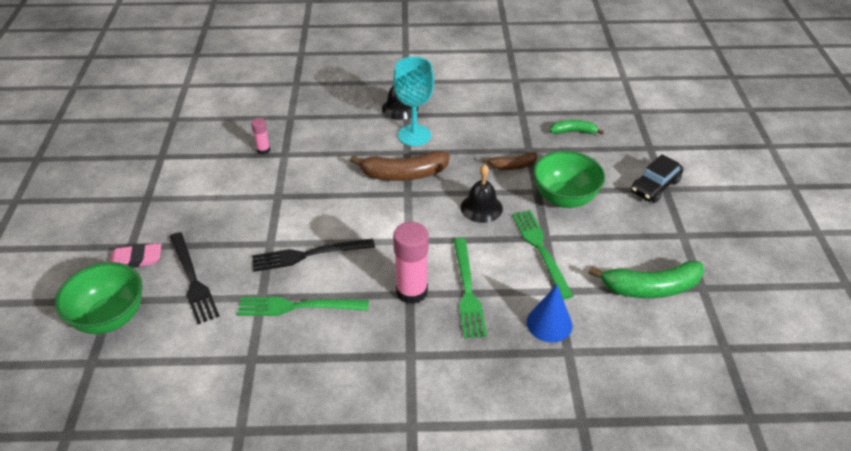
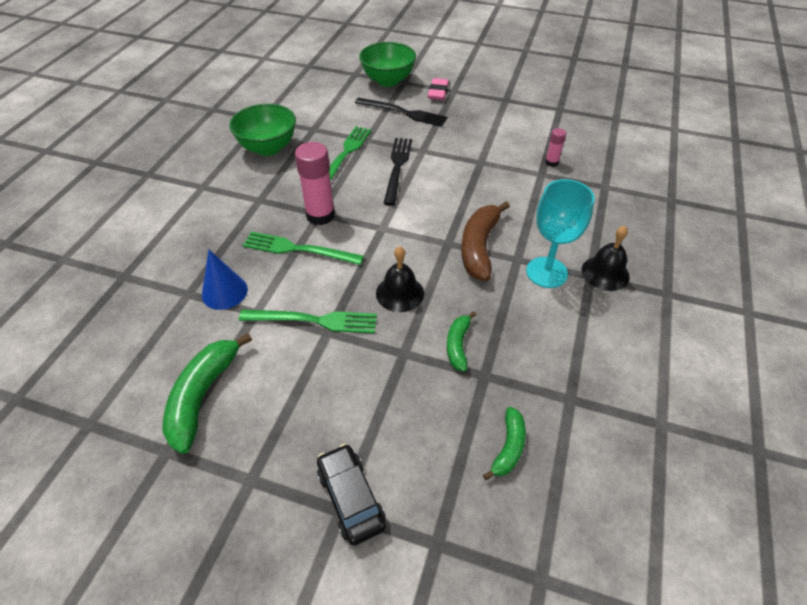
camera: 110 degrees right, 5 degrees up
black fork [170,232,220,324] -> black fork turned 150 degrees counterclockwise [355,98,448,127]
brown banana [482,152,537,170] -> green banana [447,311,476,372]
green bowl [533,151,605,208] -> green bowl moved to [229,104,296,156]

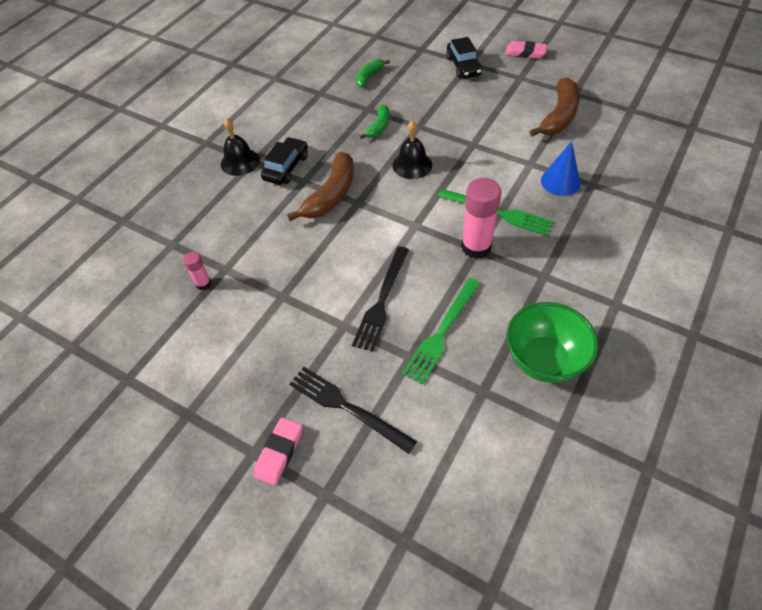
camera: 165 degrees left, 5 degrees up
green banana [162,333,252,454] -> brown banana [530,77,580,137]
green fork [239,310,377,334] -> none
green bowl [359,42,416,87] -> none
turquoise goblet [526,179,595,288] -> black car [261,137,308,185]
none -> pink eraser [505,41,547,59]

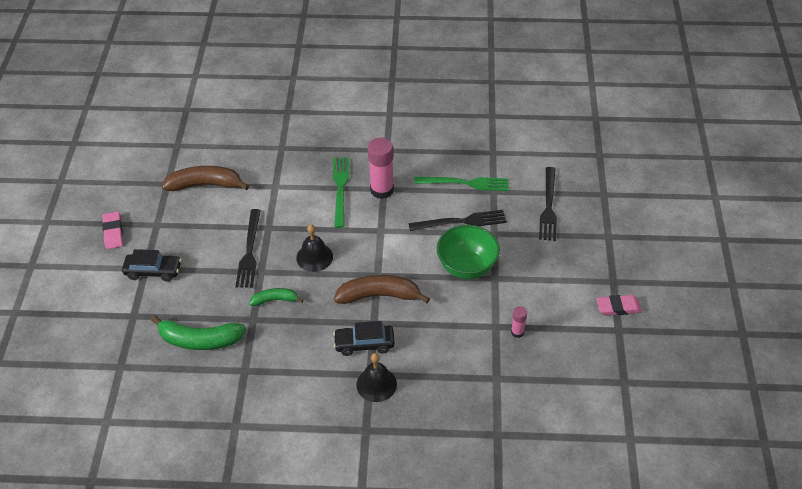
camera: 120 degrees left, 5 degrees down
pink eraser [253,417,303,486] -> pink eraser moved to [596,295,642,316]
green banana [356,59,390,87] -> green banana [151,315,246,350], size x1.76
black car [446,37,482,78] -> black car turned 45 degrees clockwise [122,249,181,282]
green bowl [506,302,598,383] -> green bowl moved to [437,225,500,279]
blue cone [541,141,580,196] -> none
none -> black fork [235,209,261,288]

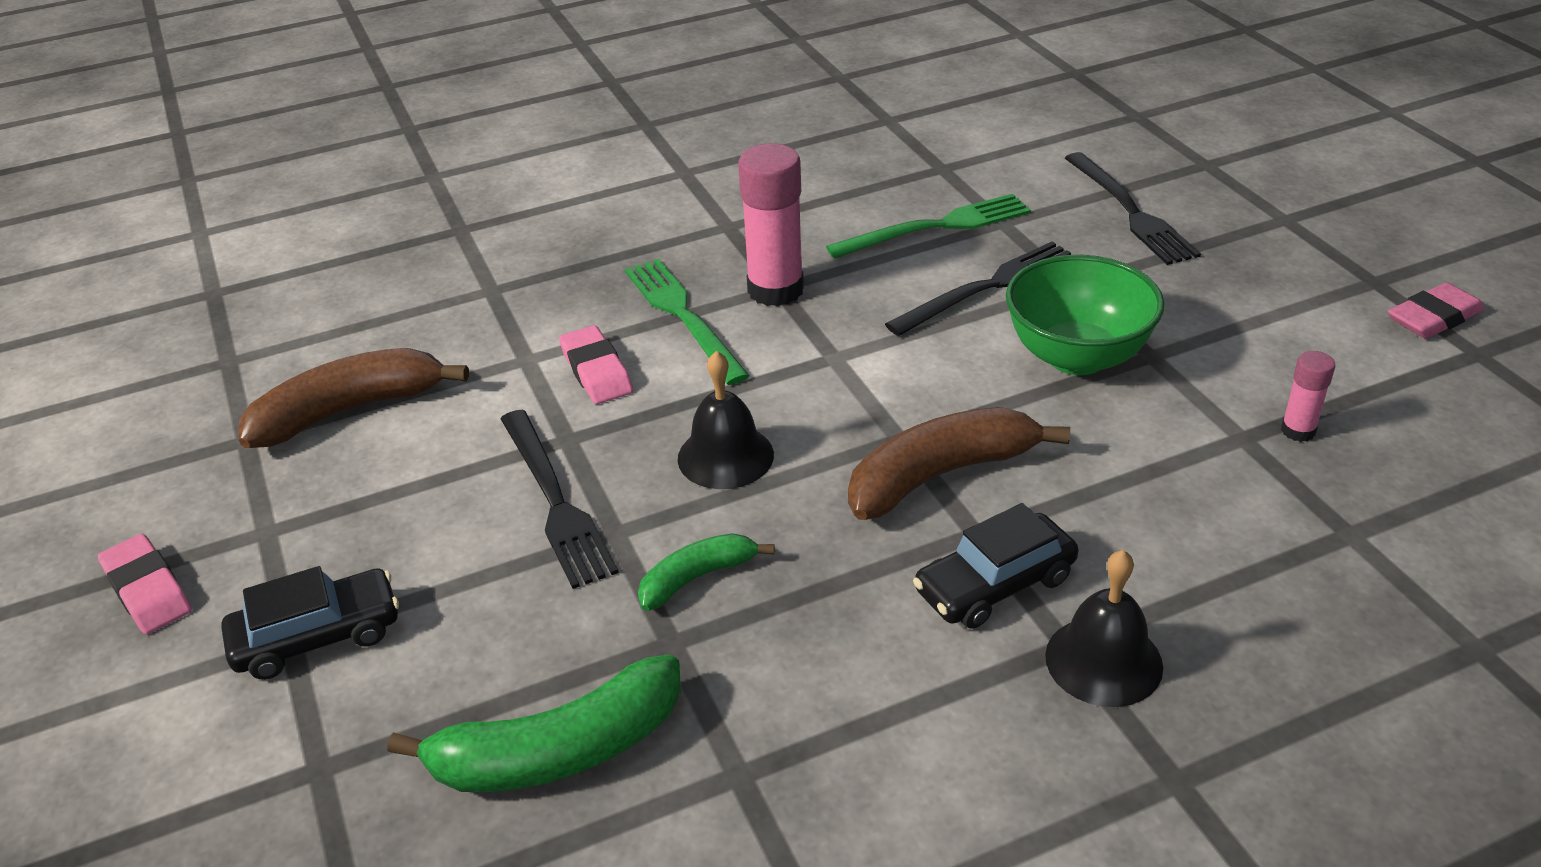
camera: 25 degrees left, 10 degrees down
none -> pink eraser [559,325,633,404]

